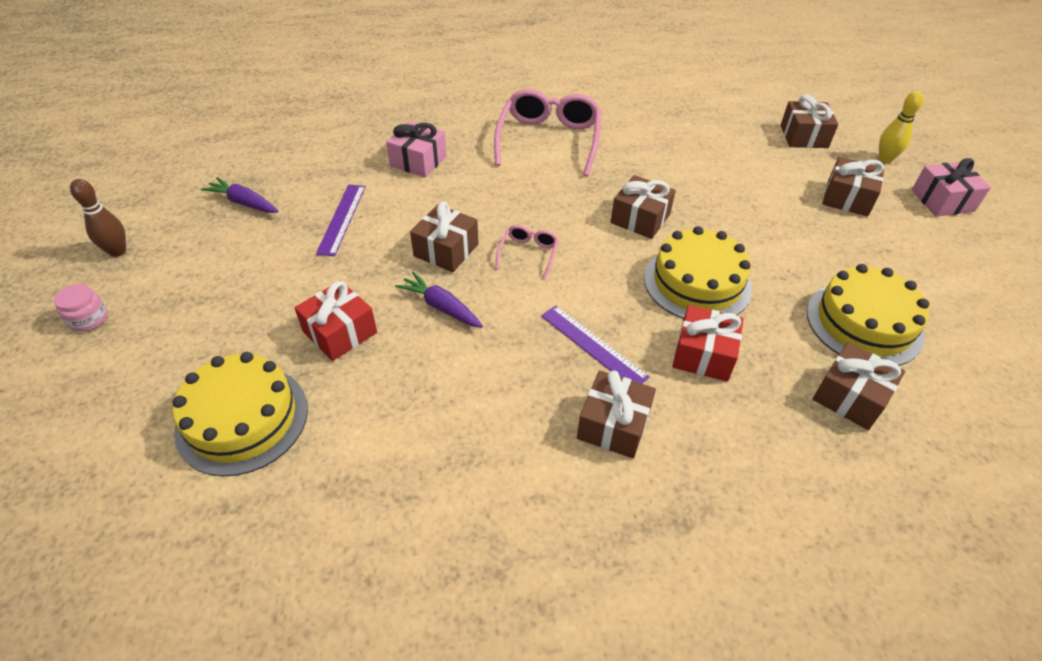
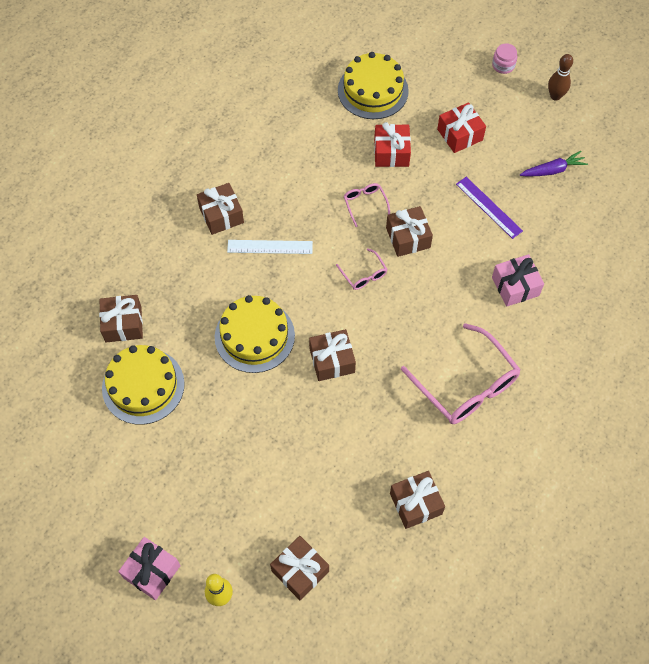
camera: 135 degrees right, 15 degrees up
purple carrot [395,272,483,328] -> pink glasses [344,183,390,227]
purple ruler [541,305,650,384] -> white ruler [227,240,313,254]
red gift [672,305,744,382] -> red gift moved to [437,102,486,153]
brown gift [822,157,884,216] -> brown gift moved to [390,471,445,529]

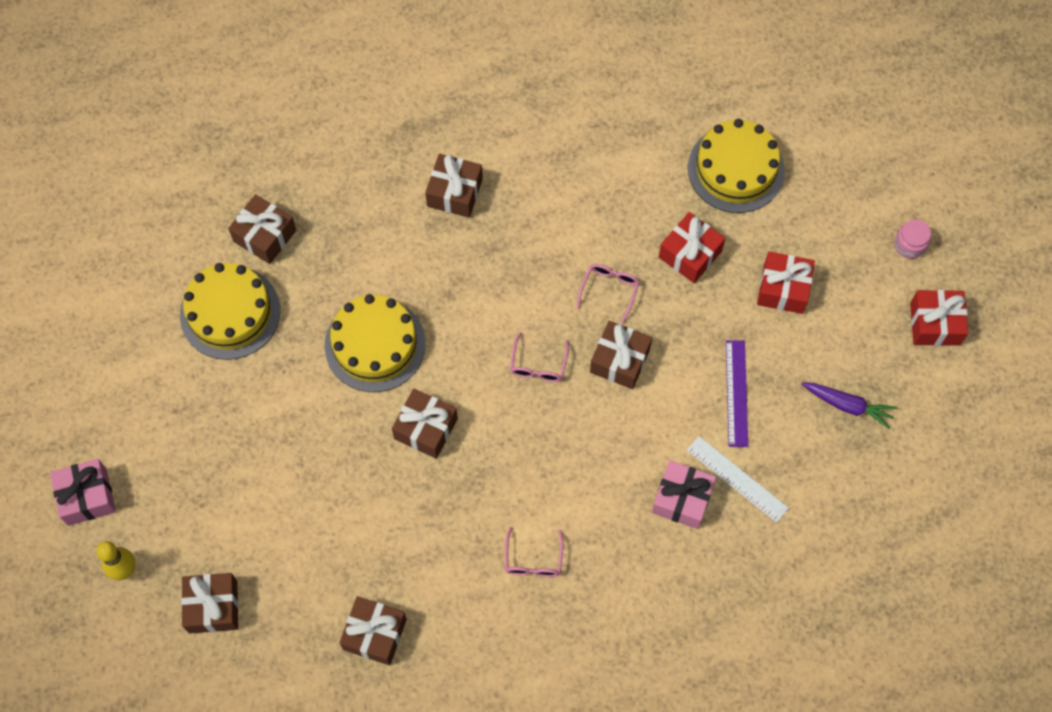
camera: 40 degrees right, 5 degrees up
white ruler [227,240,313,254] -> white ruler moved to [687,436,789,523]
pink glasses [401,323,521,424] -> pink glasses [505,527,564,577], size x0.47
brown bowling pin [548,54,573,101] -> red gift [910,290,968,346]

